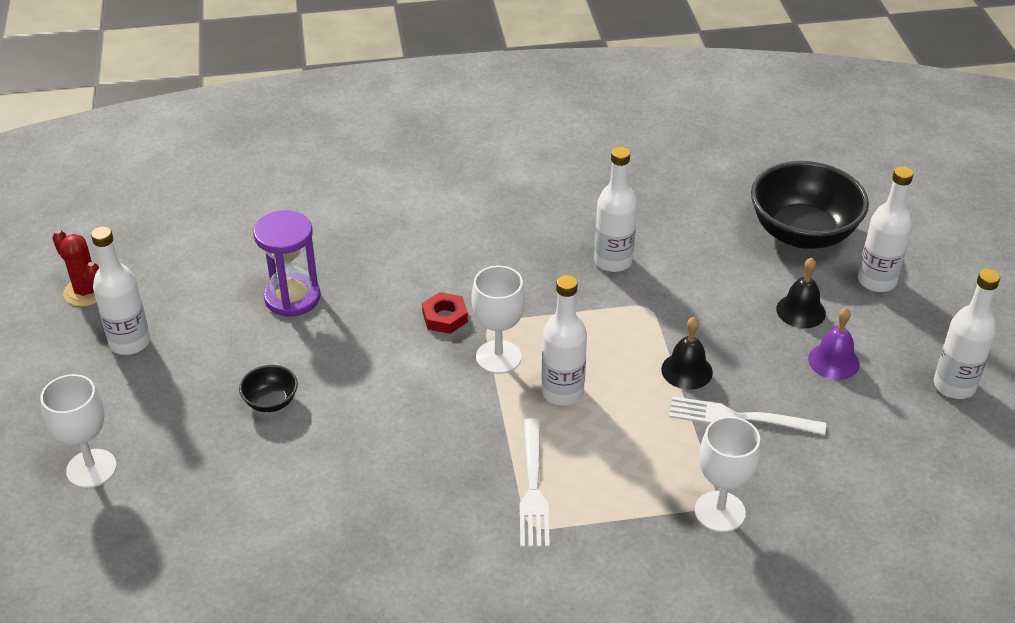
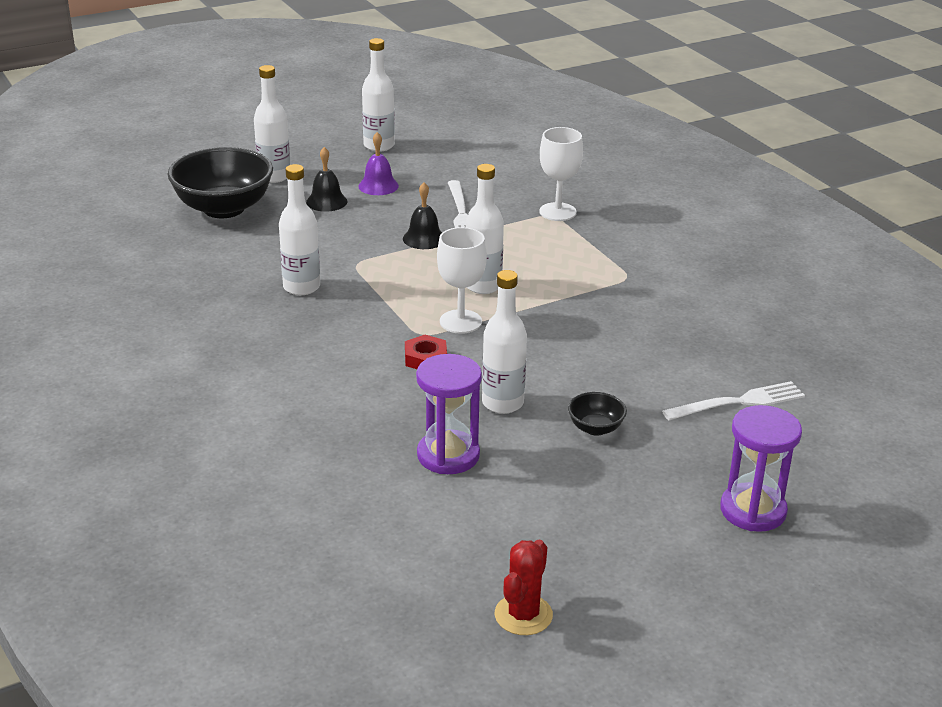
camera: 110 degrees left, 10 degrees down
white goblet [40,374,117,488] -> purple hourglass [720,405,802,532]
white bottle [91,226,150,355] -> white bottle moved to [482,270,527,414]
white fork [520,418,550,547] -> white fork moved to [662,381,805,421]

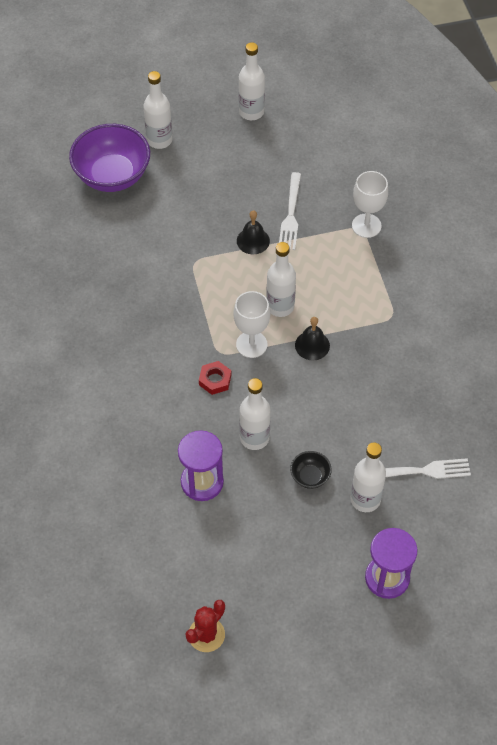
camera: 15 degrees right, 25 degrees up
black bowl [168,147,273,218] -> purple bowl [69,124,150,192]
white bottle [279,164,320,295] -> white bottle moved to [350,442,386,512]
black bell [306,147,348,212] -> black bell moved to [295,317,330,361]
purple bell [358,132,399,195] -> none

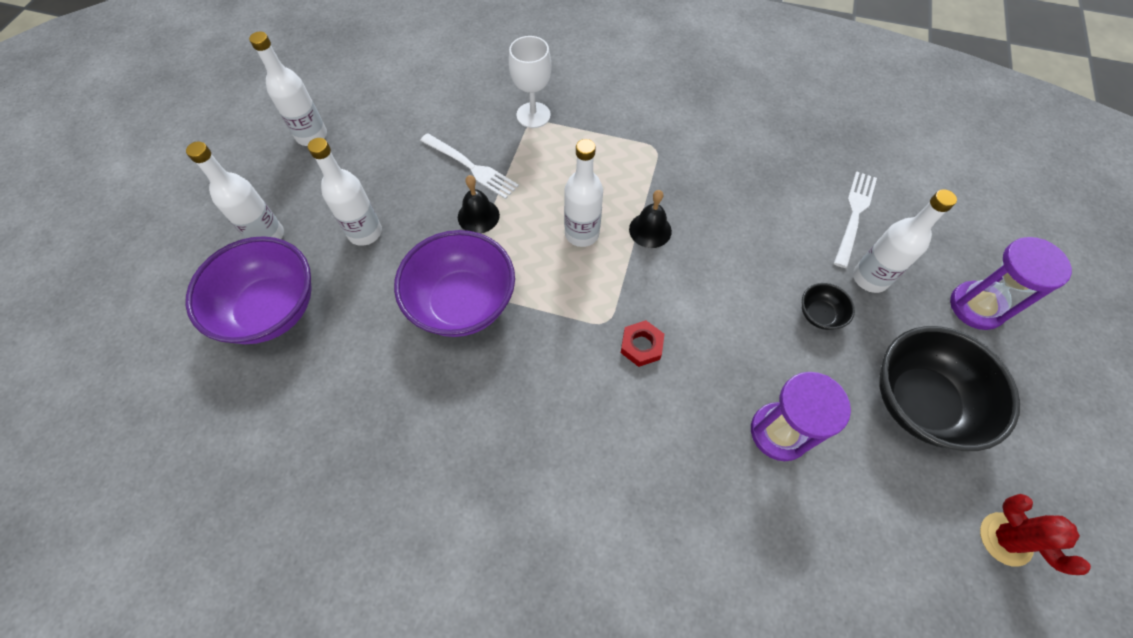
camera: 60 degrees left, 5 degrees up
white goblet [233,291,270,358] -> none
white bottle [239,378,270,450] -> white bottle moved to [308,138,382,246]
none -> purple bowl [394,230,515,337]
none -> black bowl [879,326,1020,451]

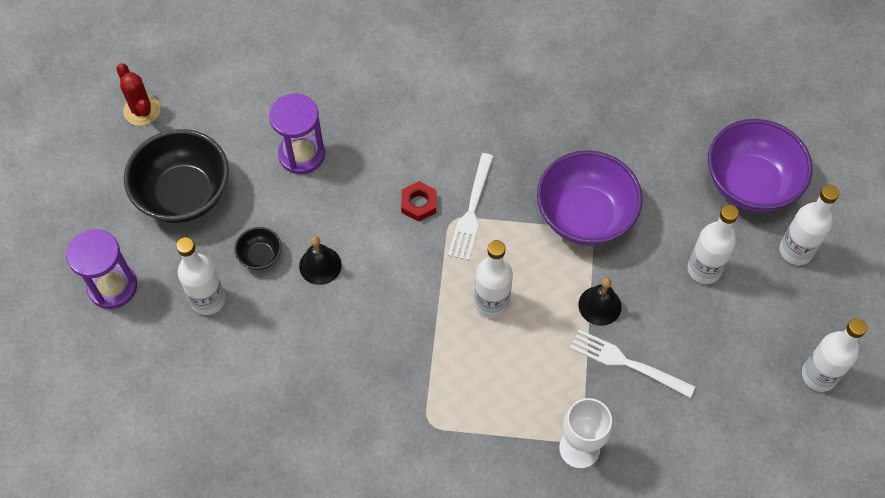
camera: 170 degrees right, 0 degrees up
black bell [629,190,672,248] -> black bell moved to [299,236,342,285]
white fork [834,171,877,268] -> white fork moved to [448,153,494,261]

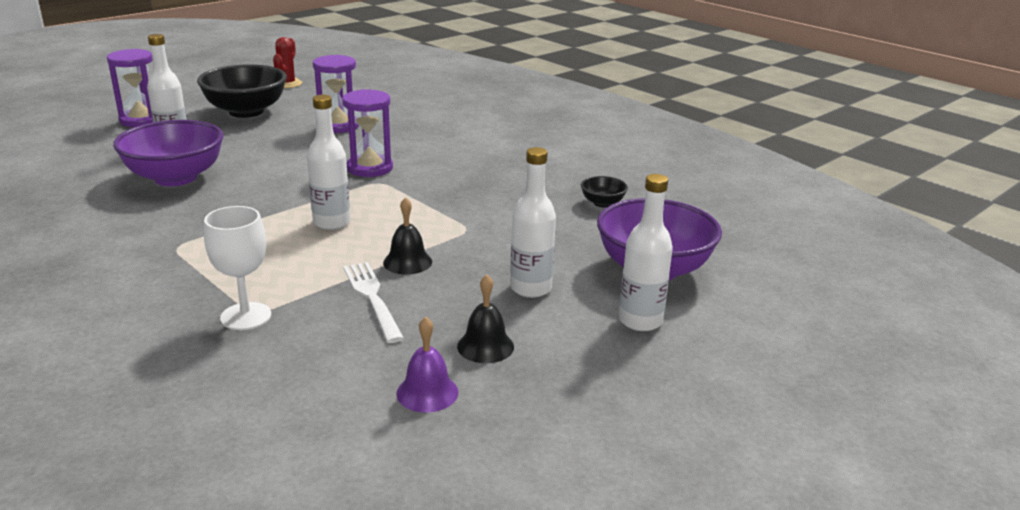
camera: 40 degrees right, 35 degrees down
black bowl [234,227,282,270] -> black bowl moved to [581,176,628,207]
black bell [299,236,342,285] -> black bell moved to [457,274,514,363]
red nut [401,181,437,222] -> purple hourglass [342,89,393,177]
white fork [448,153,494,261] -> none
purple bowl [537,150,643,246] -> purple bowl moved to [113,120,224,186]
white bottle [802,318,867,392] -> none
none -> purple bell [396,317,458,413]

